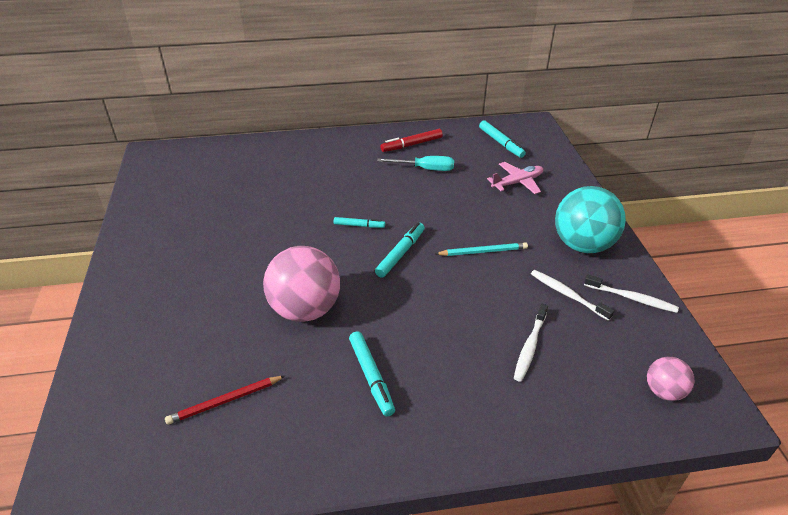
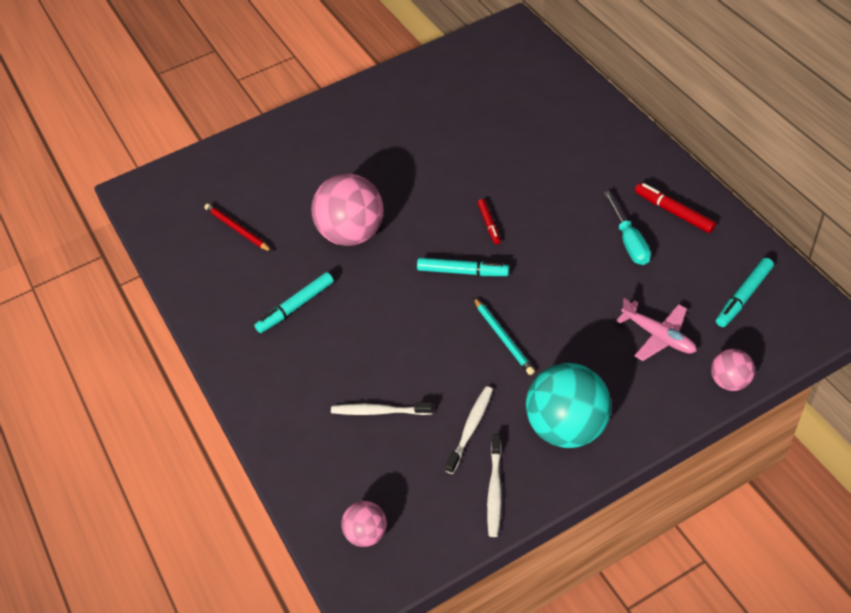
camera: 75 degrees right, 10 degrees up
turquoise marker [334,217,385,228] -> red marker [478,199,501,244]
none -> pink ball [711,349,755,391]

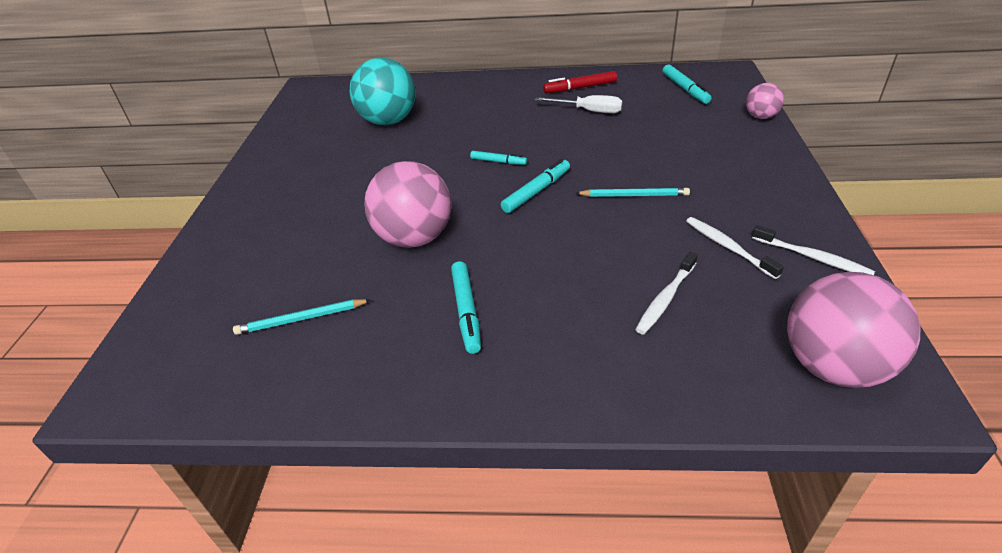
camera: 60 degrees left, 10 degrees down
red pencil [204,204,272,252] -> turquoise pencil [233,299,371,335]
pink ball [341,501,387,547] -> pink ball [787,272,921,388], size x1.94
red marker [478,199,501,244] -> turquoise marker [470,151,527,165]
turquoise ball [526,363,611,448] -> turquoise ball moved to [350,58,416,125]
turquoise screwdriver [603,191,651,265] -> white screwdriver [535,95,623,114]
pink plane [616,298,697,361] -> none

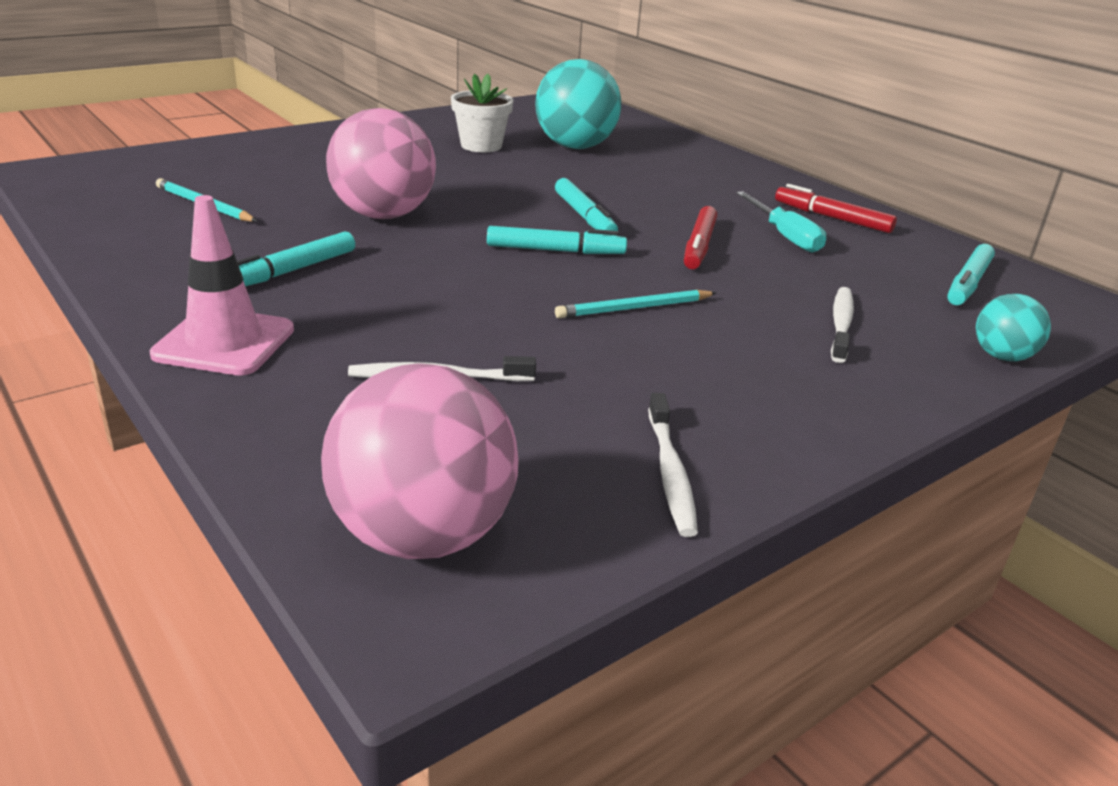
camera: 45 degrees right, 10 degrees down
turquoise marker [470,151,527,165] -> turquoise marker [555,178,618,231], size x1.53
white screwdriver [535,95,623,114] -> turquoise screwdriver [736,191,826,252]
turquoise pencil [575,188,690,197] -> turquoise pencil turned 105 degrees clockwise [555,290,716,318]
white toothbrush [686,217,784,279] -> white toothbrush moved to [831,287,854,363]
pink ball [746,83,784,119] -> turquoise ball [976,294,1051,361]
none -> pink traffic cone [150,195,294,376]
none -> white flower pot [451,74,513,152]
none -> red marker [684,206,717,269]

